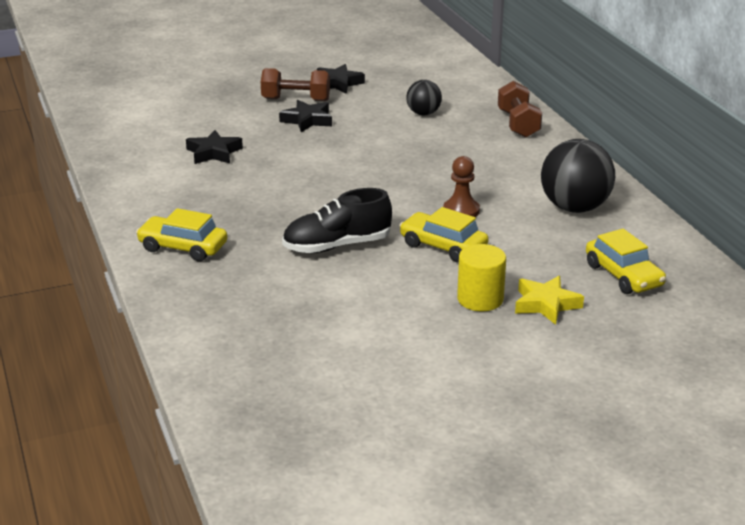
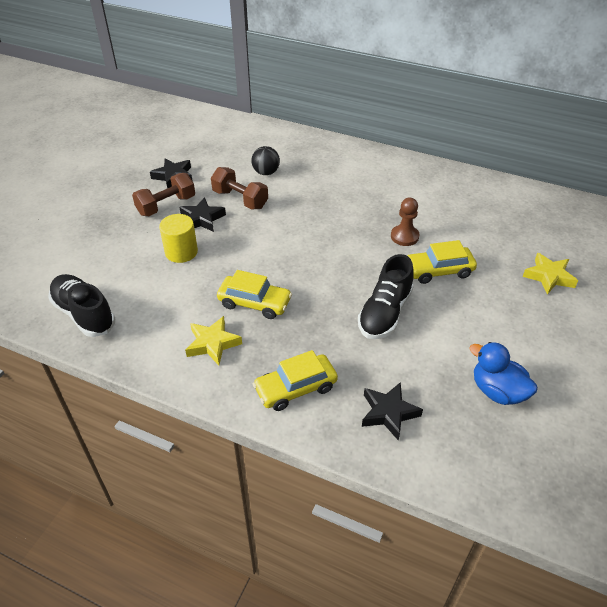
camera: 45 degrees left, 15 degrees up
black star [186,130,243,164] -> black star moved to [362,382,423,441]
yellow cylinder [457,244,506,311] -> yellow cylinder moved to [159,214,198,263]
brown dumbbell [498,81,542,138] -> brown dumbbell moved to [211,167,268,210]
black ball [541,139,615,213] -> none
yellow car [586,229,666,294] -> yellow car moved to [217,270,292,319]
none -> black shoe [48,274,115,337]
none -> yellow star [185,316,242,365]
none -> blue duck [469,342,538,405]

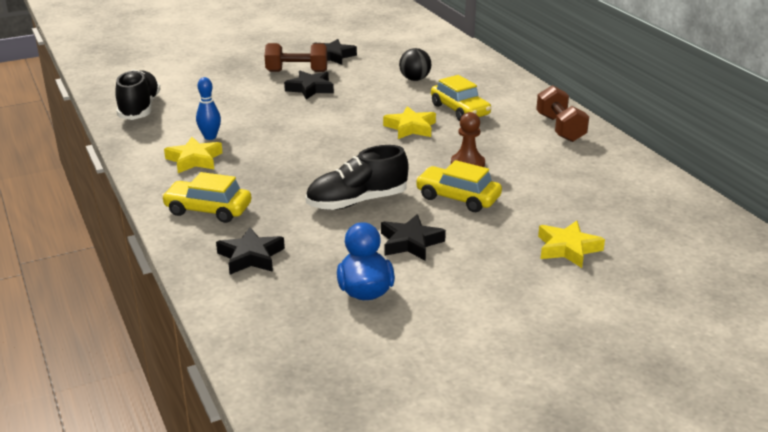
camera: 40 degrees right, 15 degrees down
yellow cylinder [159,214,198,263] -> none
brown dumbbell [211,167,268,210] -> brown dumbbell moved to [536,85,589,142]
yellow car [217,270,292,319] -> yellow car moved to [431,75,491,121]
none -> blue bowling pin [196,77,221,140]
none -> black star [381,214,446,261]
none -> yellow star [383,106,436,139]

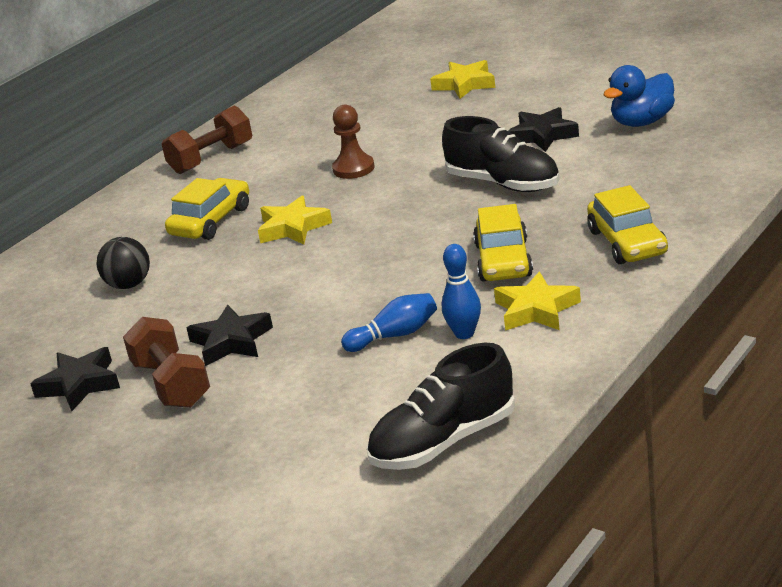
camera: 115 degrees left, 0 degrees up
black star [216,227,285,274] -> none
yellow car [415,160,502,212] -> yellow car moved to [473,204,533,282]
none -> blue bowling pin [341,293,437,352]

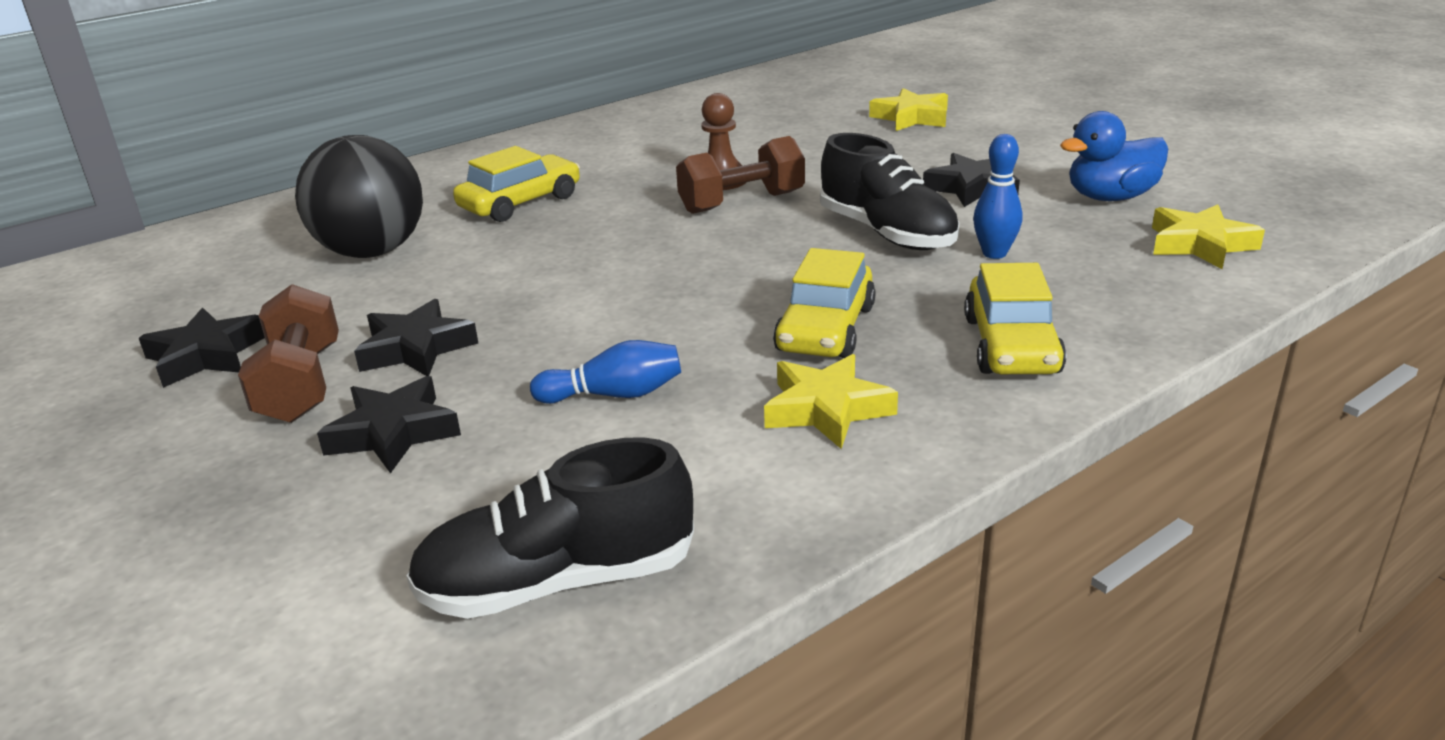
camera: 15 degrees right, 0 degrees up
black ball [97,237,150,289] -> black ball [295,135,423,258], size x1.79
brown dumbbell [162,106,252,174] -> brown dumbbell moved to [676,136,805,214]
yellow star [258,195,332,245] -> yellow star moved to [1152,204,1265,269]
blue bowling pin [442,244,481,339] -> blue bowling pin moved to [973,134,1022,259]
none -> black star [317,376,461,474]

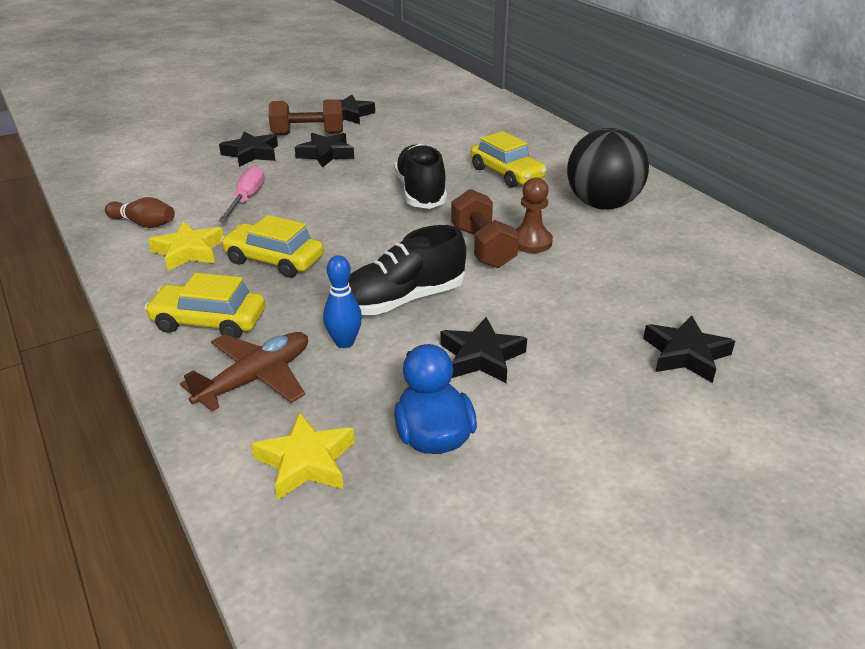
camera: 95 degrees right, 5 degrees up
black ball [295,135,423,258] -> black ball moved to [567,128,649,210]
black shoe [406,437,694,619] -> black shoe moved to [394,144,447,209]
blue bowling pin [530,340,681,404] -> pink screwdriver [219,166,265,222]
yellow star [869,88,948,131] -> black star [643,316,735,383]
none -> brown bowling pin [105,197,175,228]
none -> brown plane [180,332,308,412]

